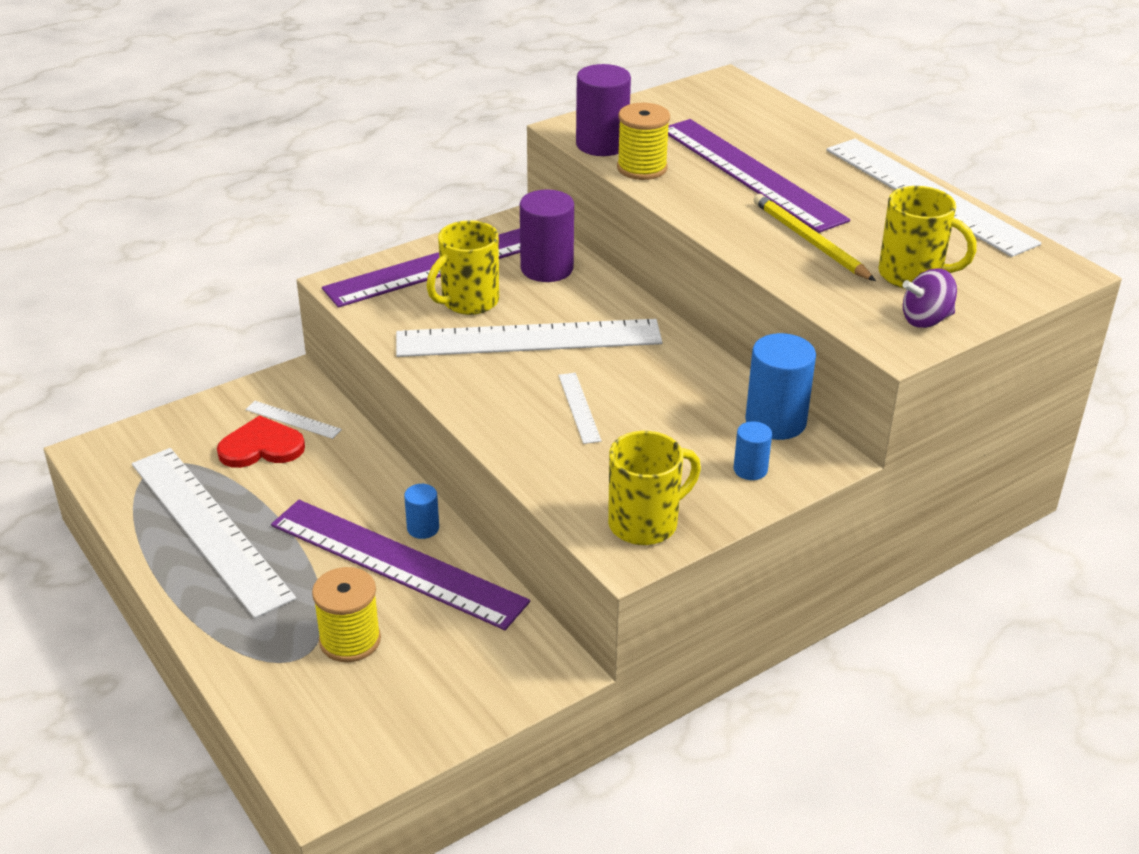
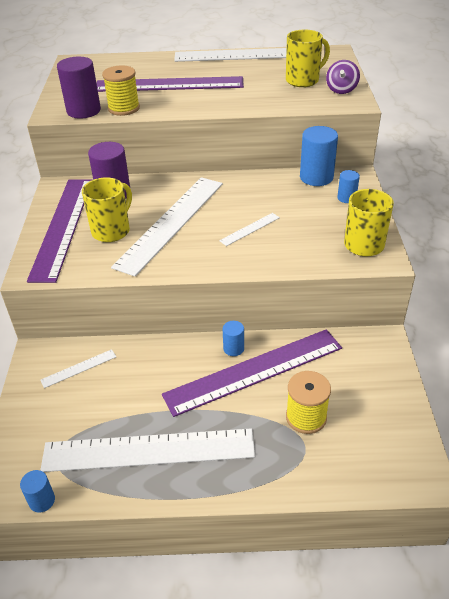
camera: 55 degrees left, 5 degrees up
red heart [217,415,305,468] -> none
yellow mug [427,220,499,315] -> yellow mug turned 135 degrees counterclockwise [82,177,132,242]
white ruler [558,373,602,444] -> white ruler turned 60 degrees counterclockwise [219,213,280,246]
yellow pencil [754,194,876,281] -> none
none -> blue cylinder [20,470,55,513]

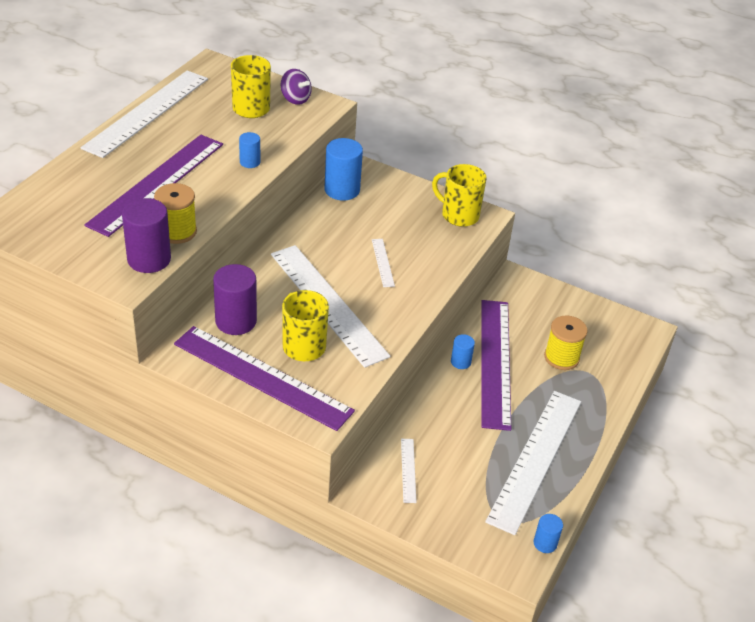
camera: 65 degrees left, 0 degrees up
blue cylinder [337,170,360,203] -> blue cylinder moved to [239,132,260,168]

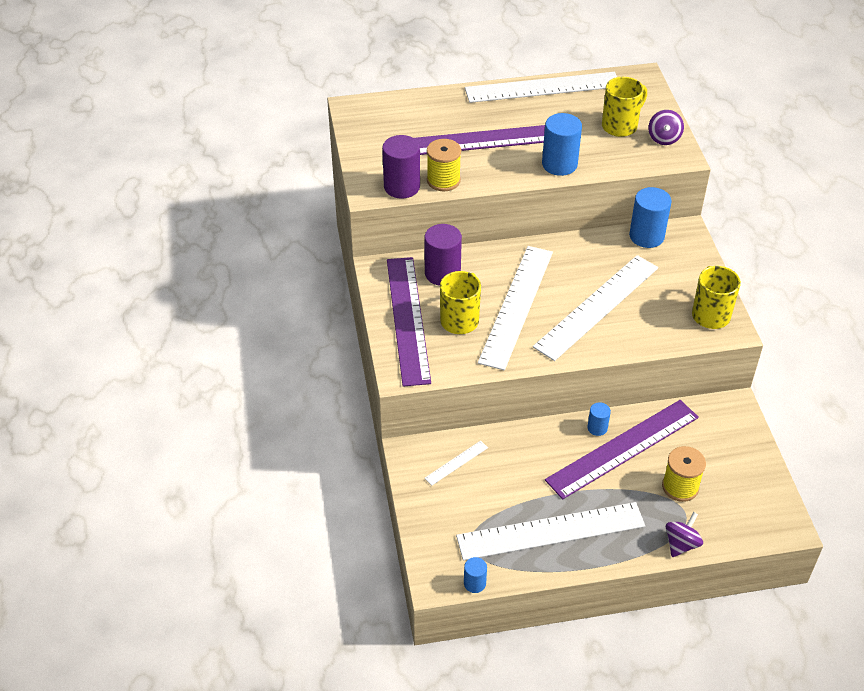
camera: 55 degrees right, 5 degrees up
blue cylinder [239,132,260,168] -> blue cylinder [542,113,582,176], size x1.87
white ruler [372,239,395,287] -> white ruler [533,255,658,361], size x2.44
none -> purple spinning top [666,512,703,557]

